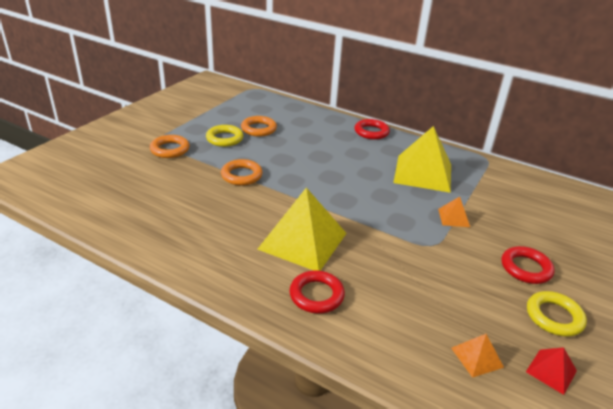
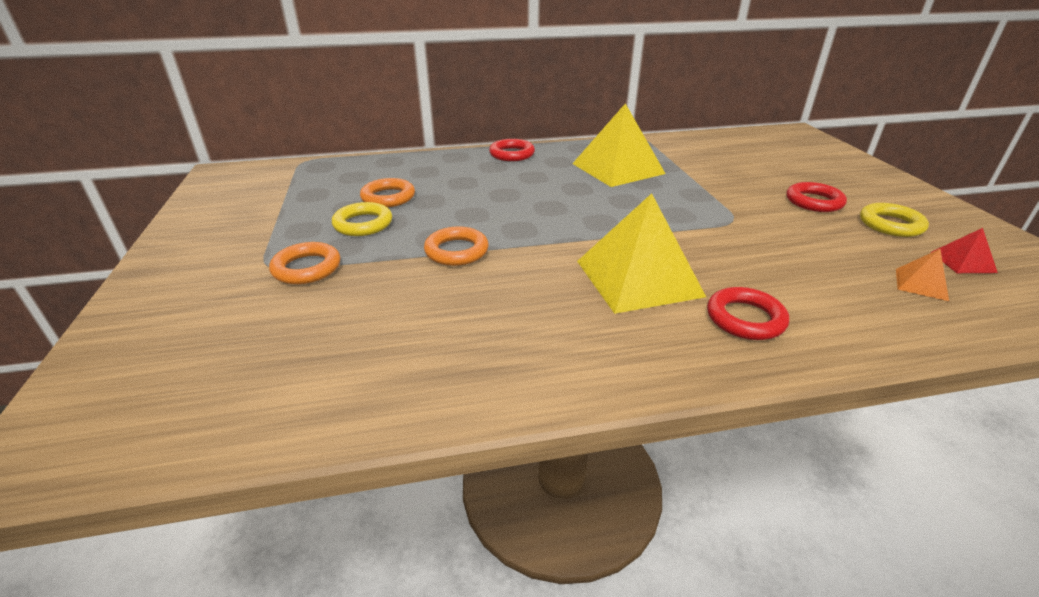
camera: 40 degrees left, 0 degrees up
orange pyramid [438,197,470,227] -> none

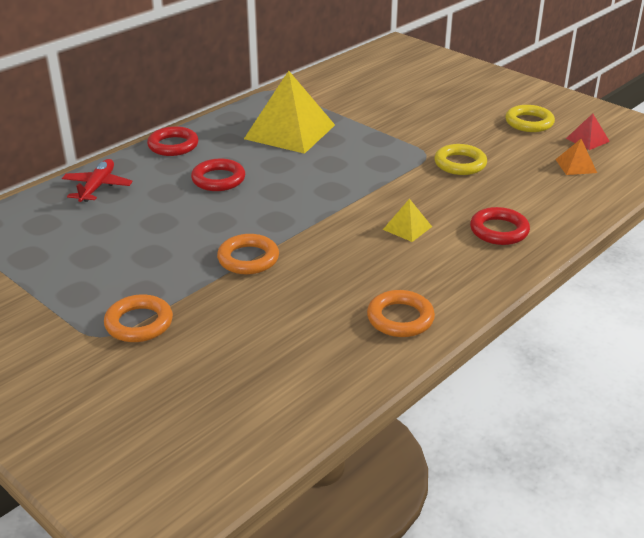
camera: 35 degrees left, 0 degrees up
yellow ring [332,202,392,236] -> yellow ring moved to [434,144,487,175]
orange ring [360,178,415,207] -> orange ring moved to [367,290,435,337]
yellow pyramid [577,193,706,314] -> yellow pyramid [383,199,432,242], size x0.44
red ring [786,182,847,212] -> red ring moved to [191,158,245,191]
none -> red plane [62,159,133,202]

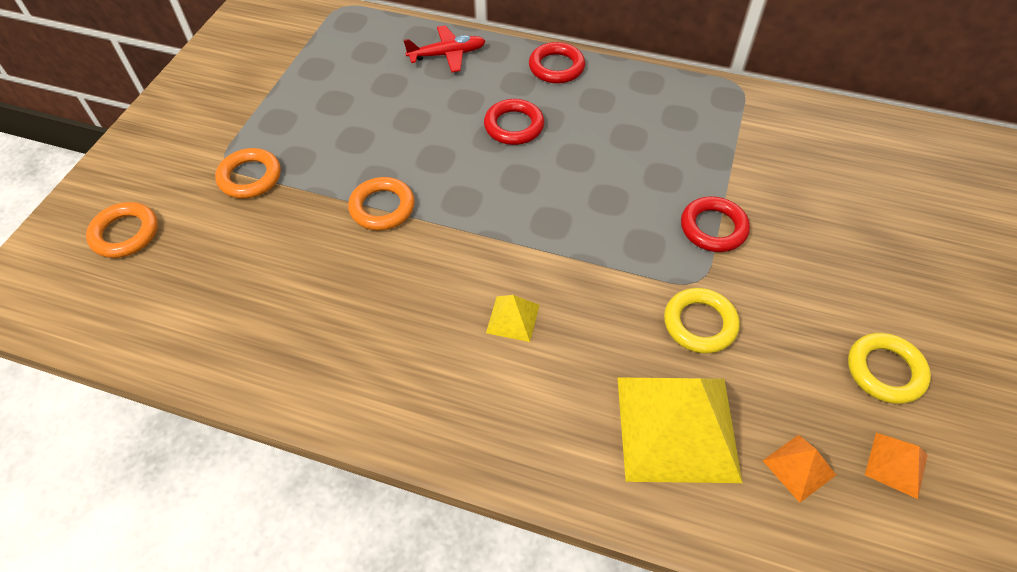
camera: 65 degrees right, 20 degrees up
yellow pyramid [244,71,335,154] -> yellow pyramid moved to [617,377,742,483]
orange ring [367,290,435,337] -> orange ring moved to [86,202,158,258]
red ring [470,207,530,245] -> red ring moved to [681,196,750,252]
red pyramid [566,114,610,150] -> orange pyramid [865,433,928,499]

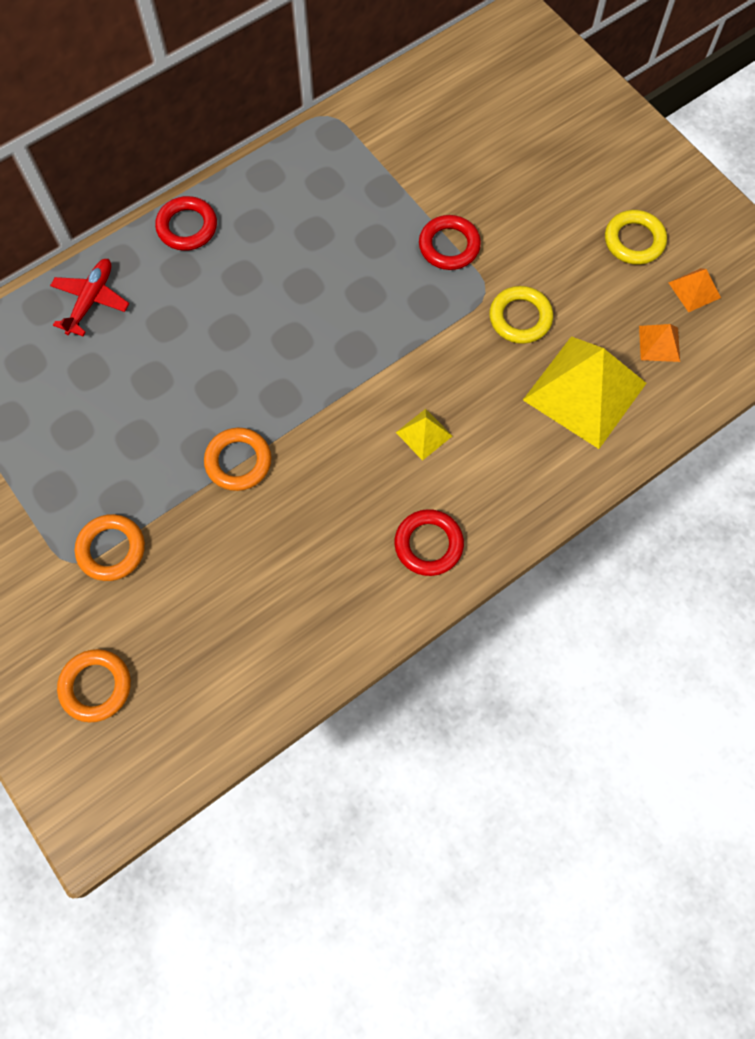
camera: 55 degrees left, 15 degrees up
red ring [484,99,544,145] -> red ring moved to [394,509,464,576]

